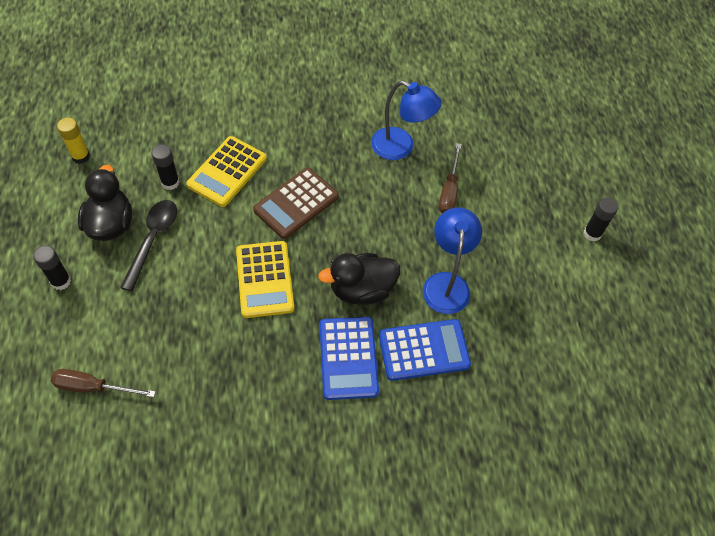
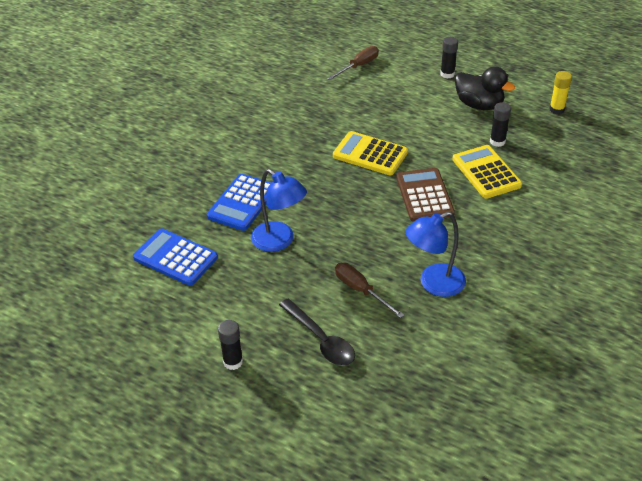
camera: 130 degrees right, 15 degrees down
black spoon [120,200,177,291] -> black spoon moved to [279,299,355,366]
black duck [318,253,400,305] -> none
blue calculator [319,317,379,400] -> blue calculator moved to [133,229,218,286]

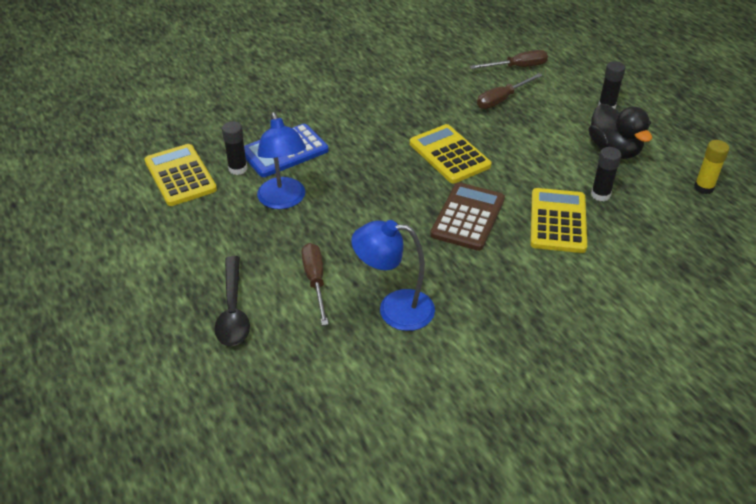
camera: 30 degrees right, 0 degrees up
blue calculator [133,229,218,286] -> yellow calculator [145,144,217,206]
black glue stick [218,320,243,370] -> black glue stick moved to [222,121,247,175]
none -> brown screwdriver [477,73,542,109]

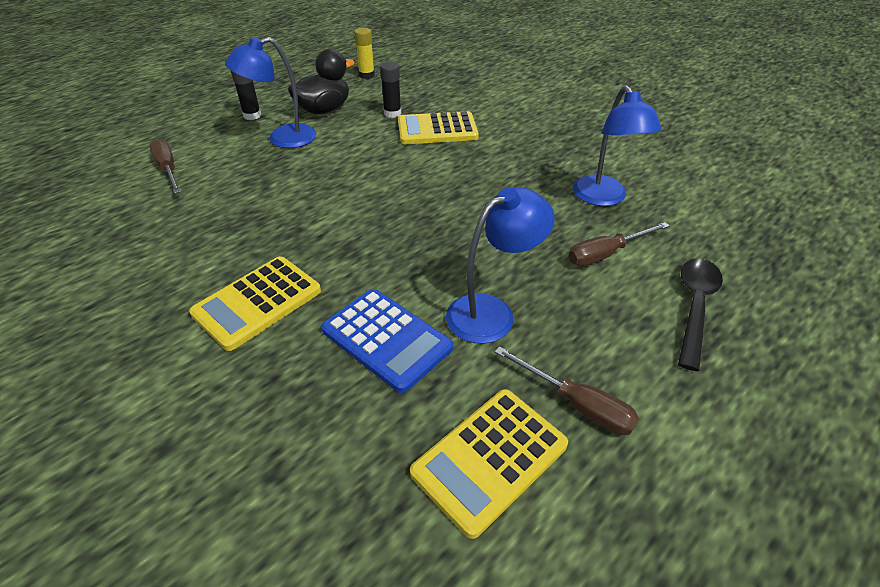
camera: 105 degrees left, 0 degrees up
black spoon [215,256,250,346] -> black spoon turned 45 degrees counterclockwise [678,258,723,371]
black glue stick [222,121,247,175] -> none
yellow calculator [410,124,491,183] -> yellow calculator moved to [189,256,321,351]
brown calculator [430,182,505,251] -> none
brown screwdriver [477,73,542,109] -> brown screwdriver moved to [495,346,639,435]
none -> blue lamp [225,37,316,148]

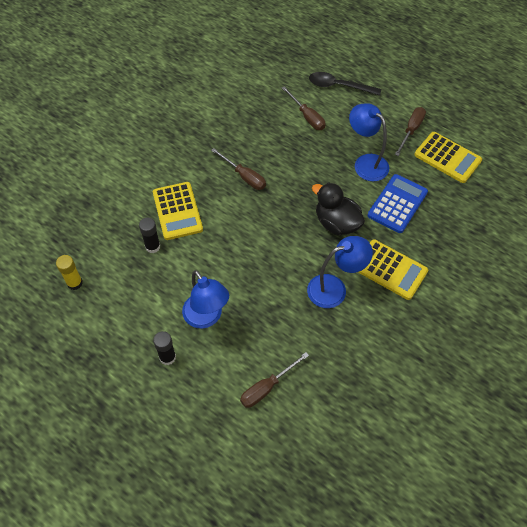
camera: 100 degrees left, 15 degrees up
black duck [288,49,355,114] -> black duck moved to [312,182,365,235]
blue lamp [573,85,662,206] -> blue lamp moved to [307,236,373,308]
none -> brown screwdriver [211,148,266,190]

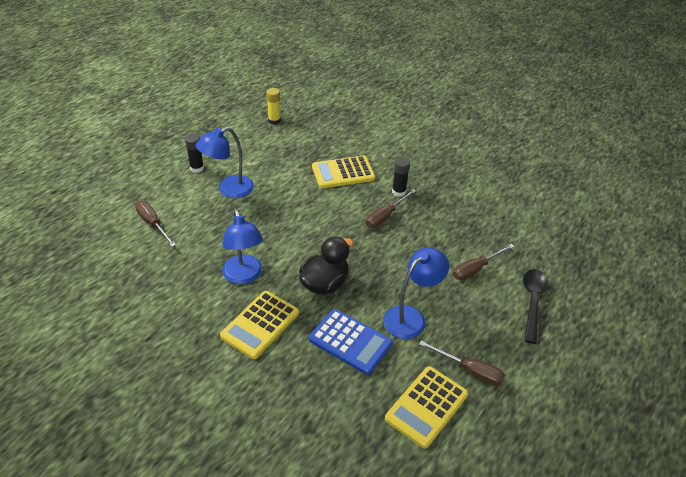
camera: 90 degrees right, 15 degrees down
black glue stick [139,218,160,253] -> black glue stick moved to [392,157,410,197]

